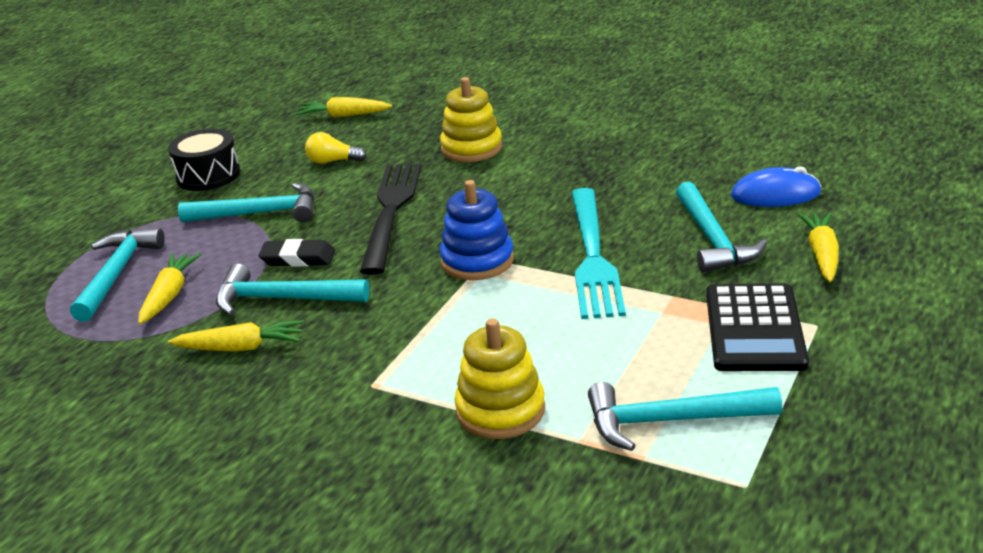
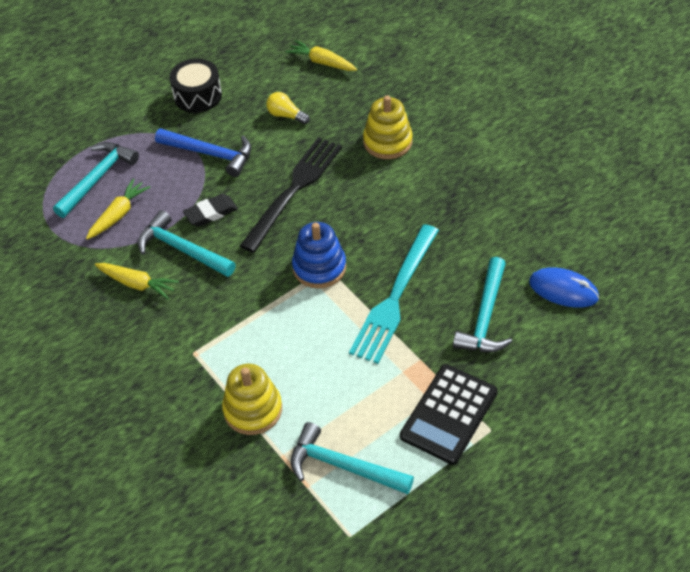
camera: 25 degrees right, 20 degrees up
turquoise hammer [178,183,314,222] -> blue hammer [155,128,251,177]
black eraser [259,239,335,267] -> black eraser turned 60 degrees counterclockwise [183,194,238,227]
yellow carrot [798,213,839,282] -> none

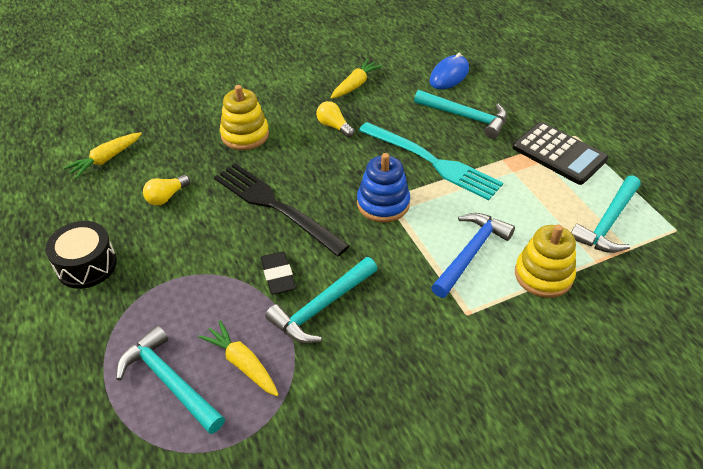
camera: 80 degrees left, 5 degrees down
yellow carrot [95,263,179,299] -> yellow carrot moved to [330,59,383,99]
blue hammer [155,128,251,177] -> blue hammer moved to [431,213,515,298]
none -> yellow light bulb [316,101,355,137]

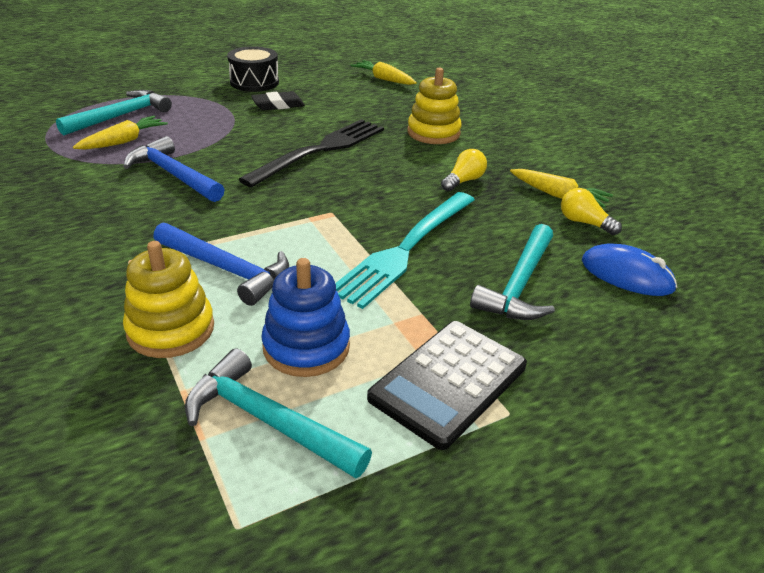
camera: 85 degrees right, 10 degrees down
yellow light bulb [143,175,190,205] -> yellow light bulb moved to [561,188,622,235]
black eraser [261,251,296,294] -> black eraser moved to [251,91,305,110]
turquoise hammer [265,257,377,343] -> blue hammer [123,136,225,202]
blue stacking toy [357,153,410,223] -> blue stacking toy moved to [261,258,350,377]

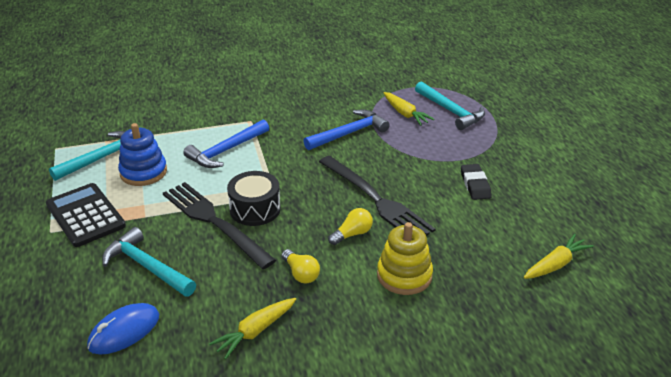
camera: 105 degrees right, 0 degrees up
yellow stacking toy [123,241,214,358] -> none
black drum [227,46,279,92] -> black drum moved to [227,171,281,226]
turquoise fork [335,192,475,309] -> black fork [163,182,276,269]
yellow light bulb [561,188,622,235] -> yellow light bulb moved to [328,208,373,245]

